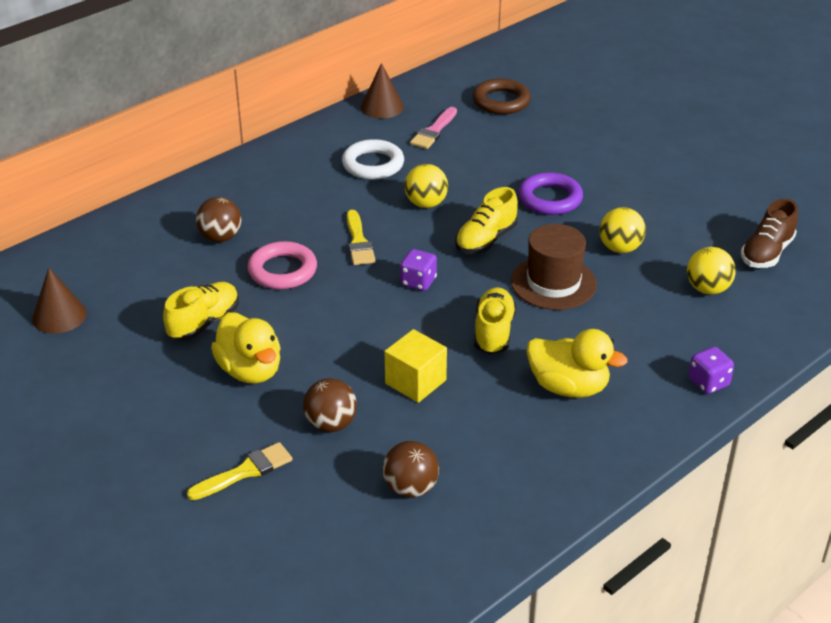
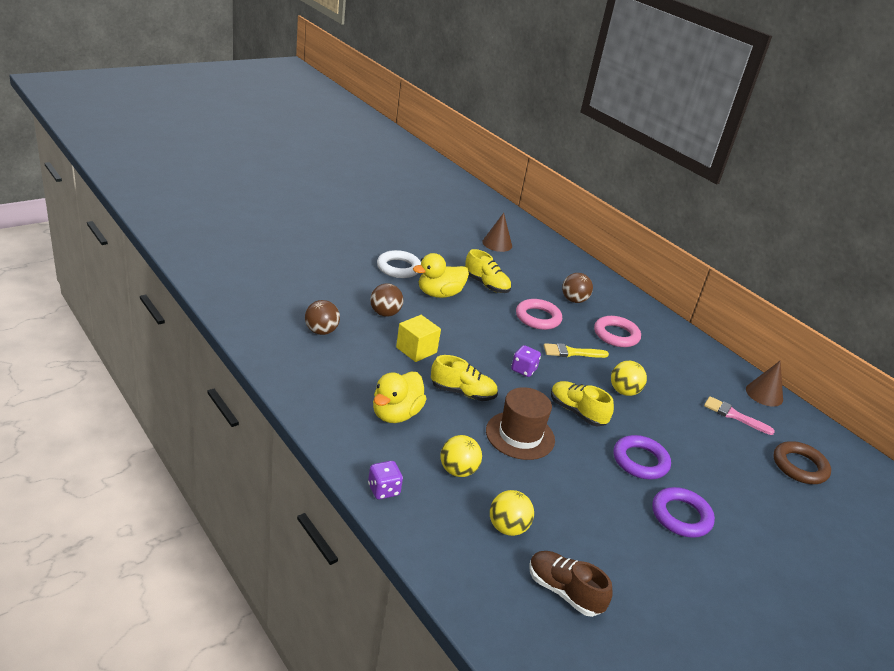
camera: 90 degrees right, 5 degrees down
yellow brush [187,442,293,500] -> none
white ring [342,139,404,180] -> white ring moved to [377,250,421,278]
yellow ball [599,207,646,253] -> yellow ball moved to [440,435,482,477]
none -> pink ring [594,316,641,347]
none -> purple ring [652,487,715,538]

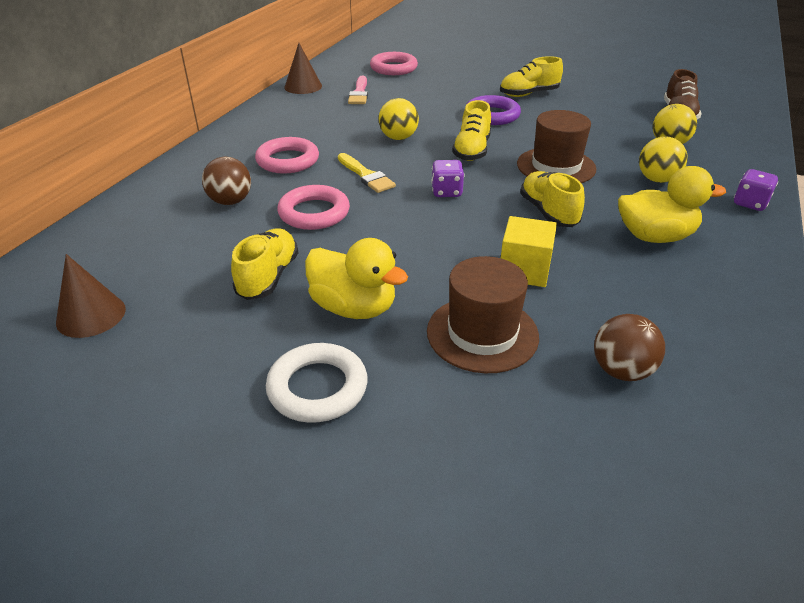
camera: 115 degrees left, 5 degrees up
brown ball [370,284,403,317] -> brown hat [427,256,539,373]
purple ring [652,487,715,538] -> yellow shoe [500,56,563,97]
brown ring [773,441,831,484] -> pink ring [370,52,418,75]

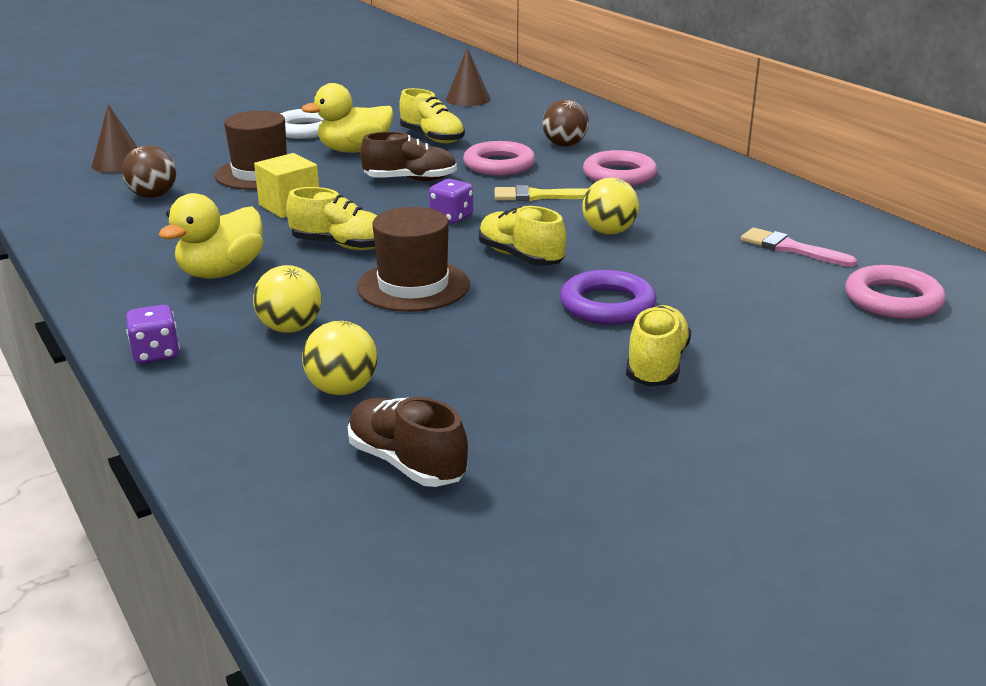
camera: 125 degrees right, 10 degrees down
brown cone [284,43,322,94] -> brown cone moved to [92,104,137,173]
none -> brown shoe [360,132,457,181]

